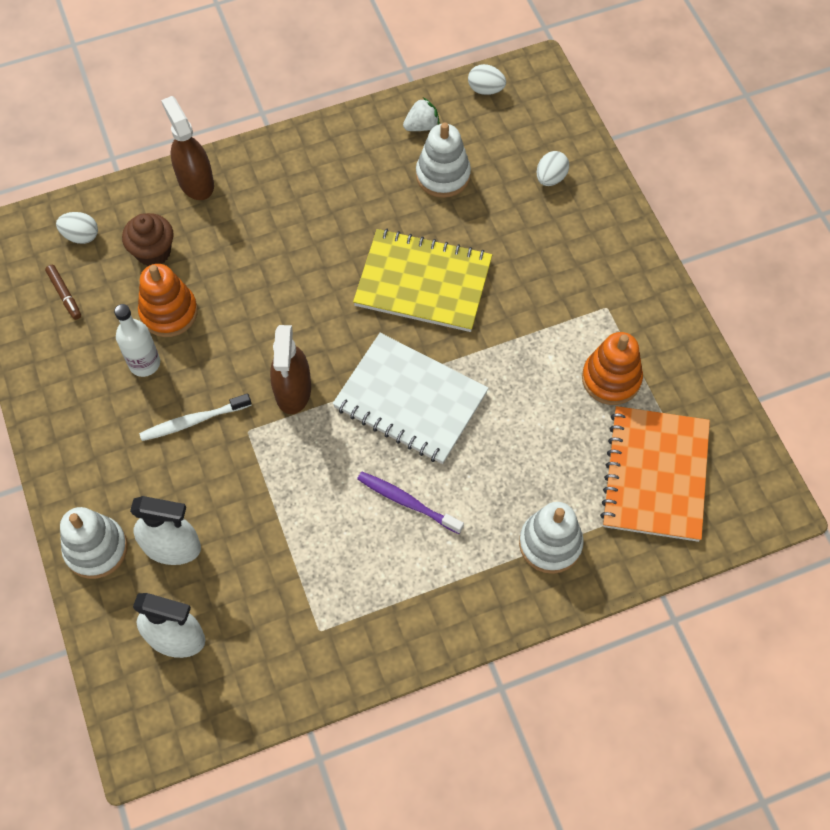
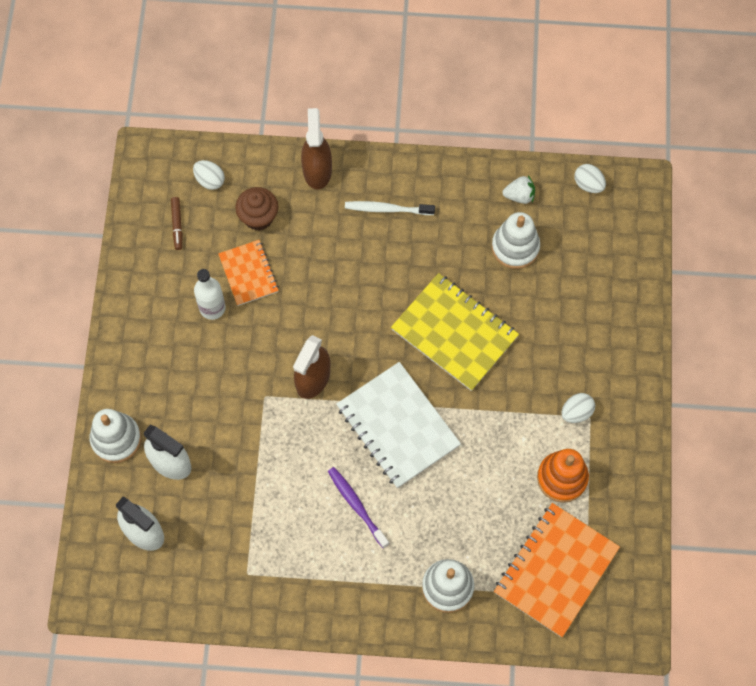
camera: 25 degrees right, 5 degrees up
orange stacking toy [138,264,198,337] -> orange notebook [218,240,279,306]
white toothbrush [139,393,252,441] -> white toothbrush moved to [345,201,435,215]
white egg [537,151,569,186] -> white egg moved to [561,393,595,423]

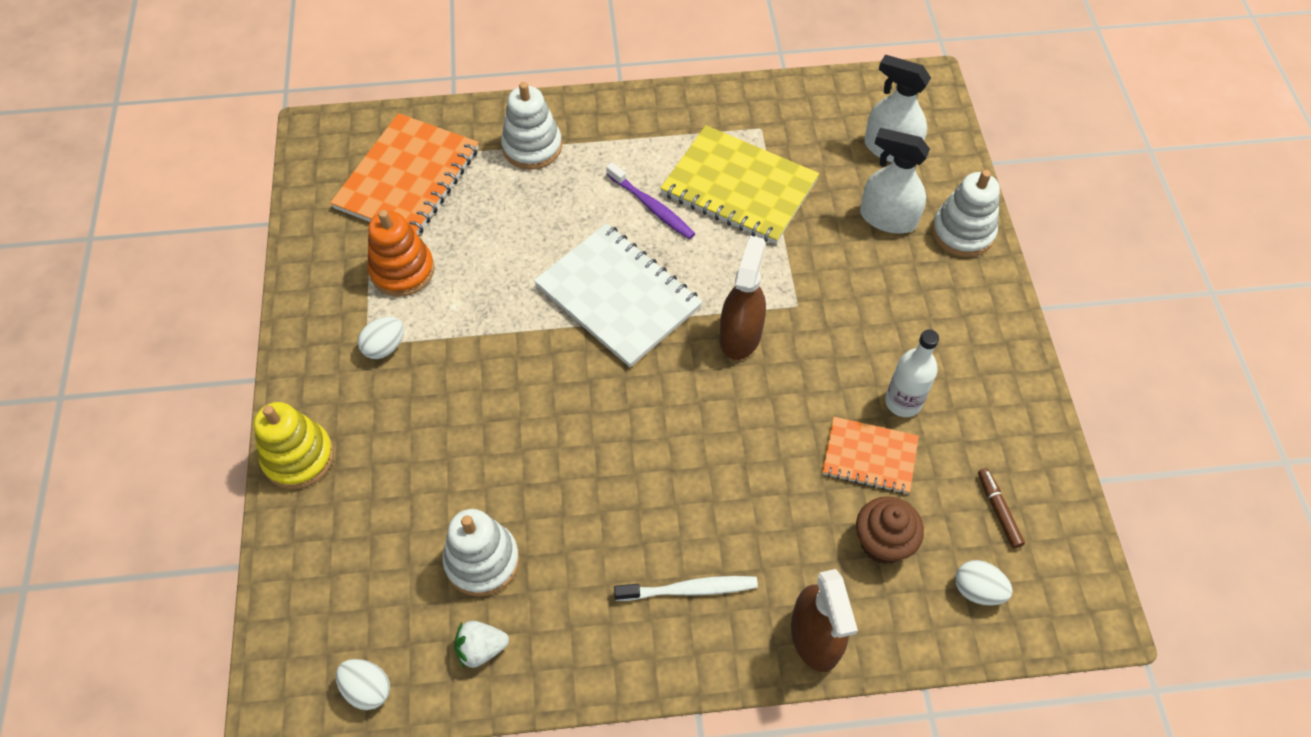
camera: 170 degrees right, 10 degrees down
orange notebook [218,240,279,306] -> orange notebook turned 45 degrees counterclockwise [822,417,919,494]
yellow notebook [391,273,519,391] -> yellow notebook moved to [660,125,819,244]
none -> yellow stacking toy [254,402,334,489]

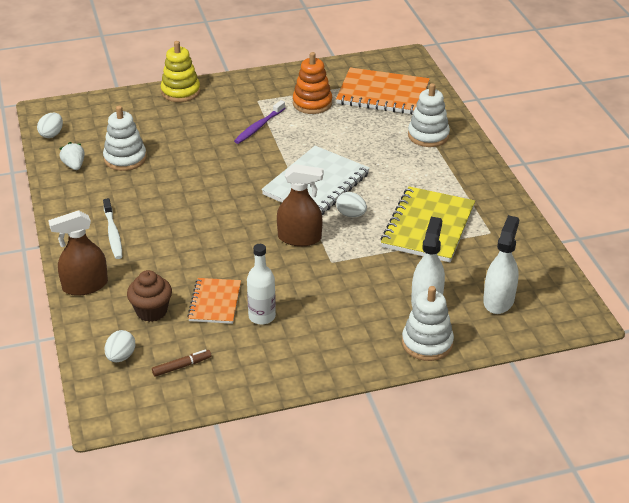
camera: 80 degrees right, 20 degrees down
white egg [358,317,404,359] -> white egg moved to [336,192,367,217]
purple toothbrush [606,162,695,239] -> purple toothbrush moved to [234,100,285,144]

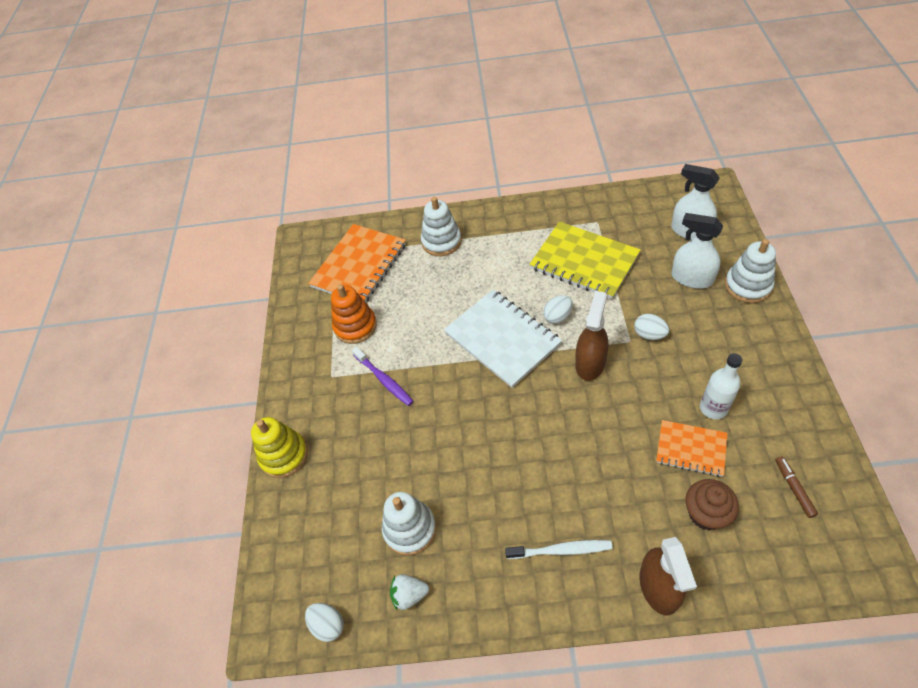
camera: 70 degrees left, 15 degrees up
white egg [105,330,136,362] -> white egg moved to [634,314,669,340]

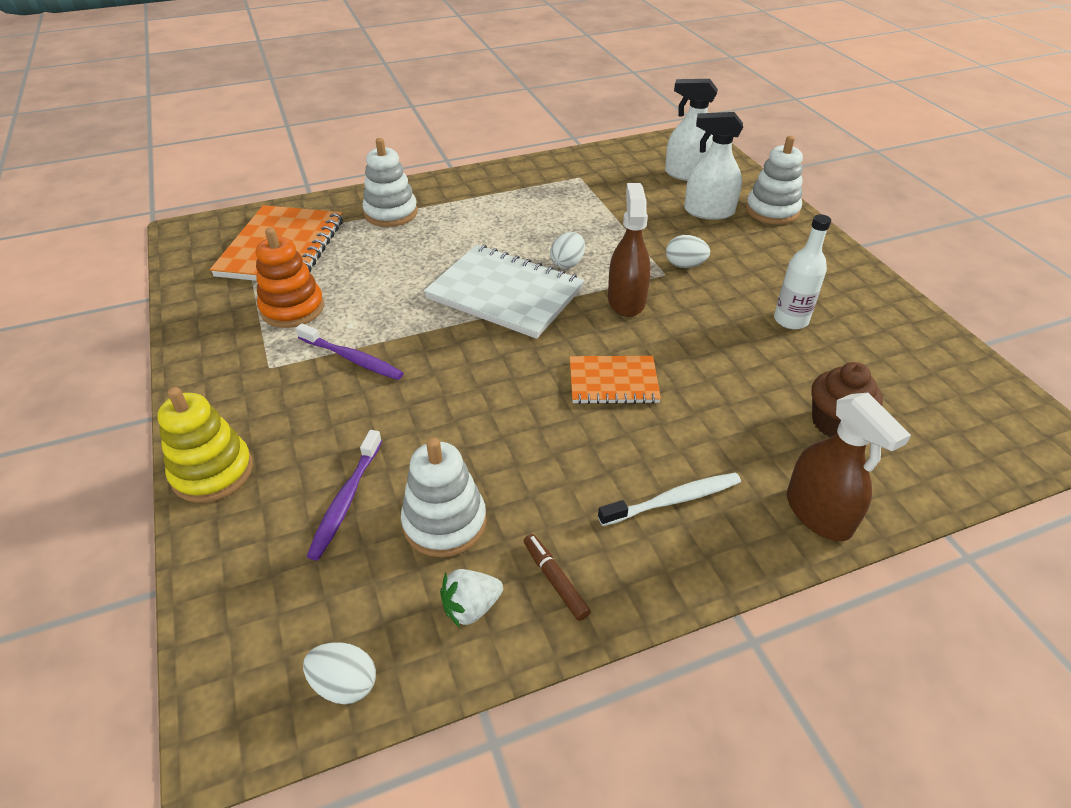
camera: 25 degrees left, 10 degrees down
yellow notebook [529,221,641,299] -> none
orange notebook [656,420,727,477] -> orange notebook moved to [570,356,661,404]
brown marker [776,456,818,518] -> brown marker moved to [524,534,591,621]
none -> purple toothbrush [306,430,382,561]

